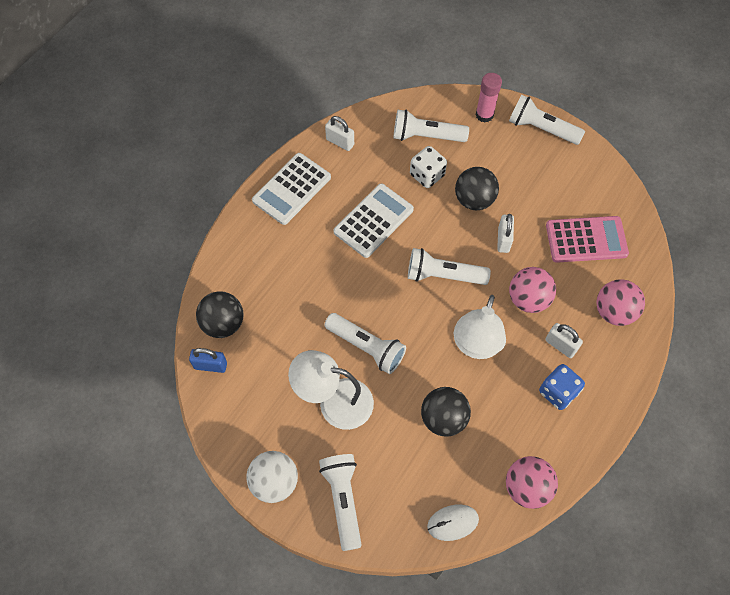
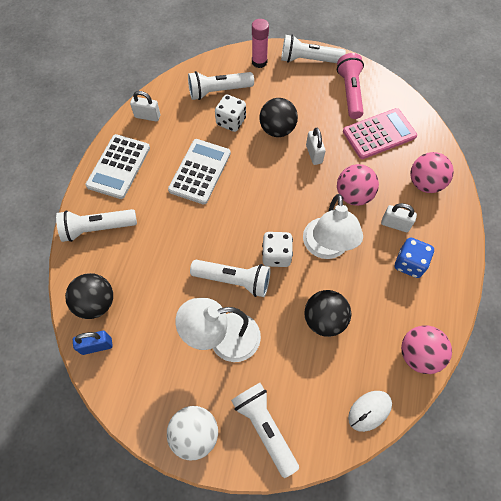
camera: 20 degrees left, 0 degrees up
white flashlight [408,248,491,285] -> white flashlight moved to [56,209,137,242]
none -> white dice [262,232,293,267]
none -> pink flashlight [337,53,364,119]

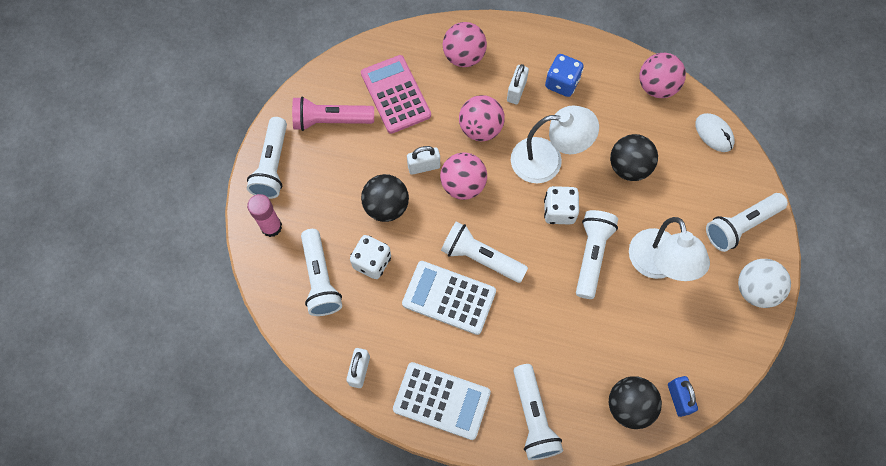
camera: 90 degrees left, 5 degrees up
none -> pink ball [440,152,487,200]
none -> white flashlight [441,222,528,283]

